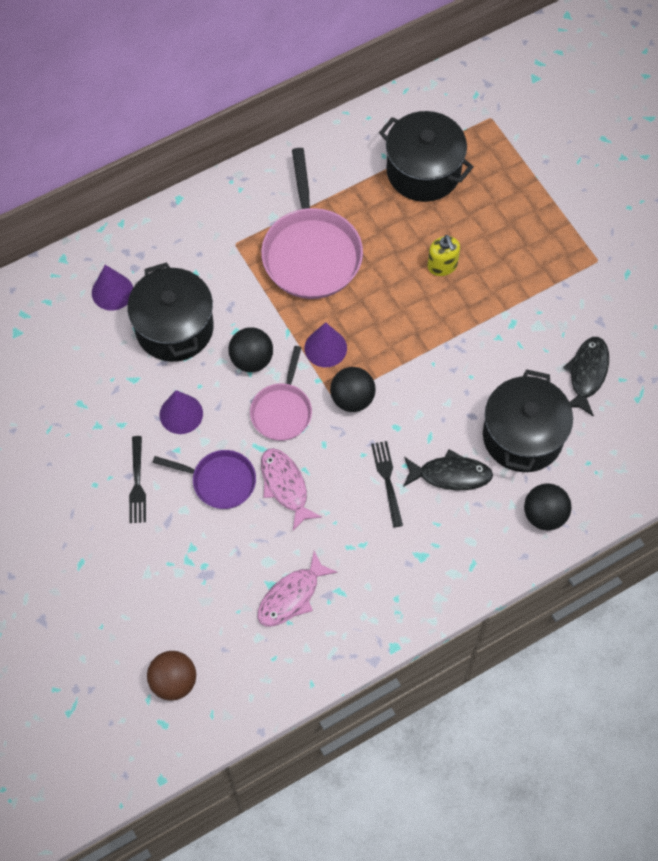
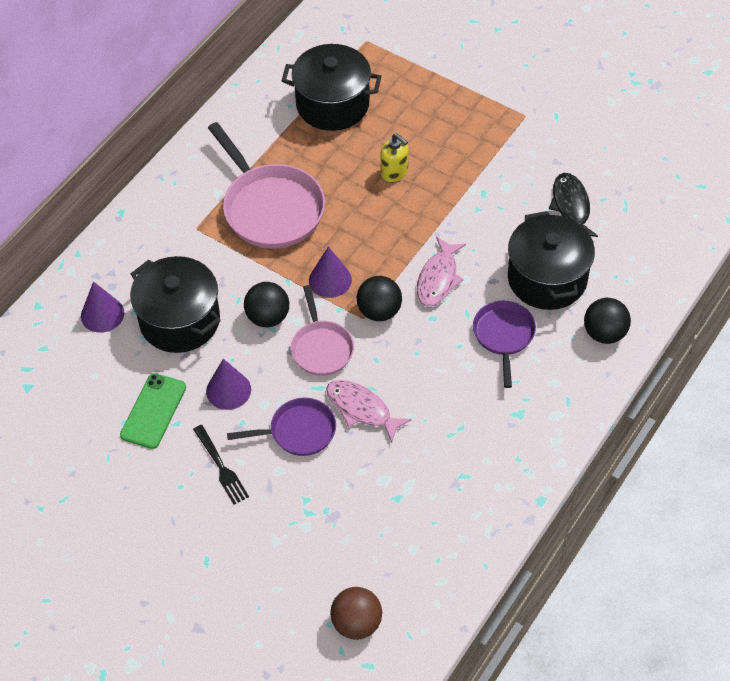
camera: 25 degrees left, 10 degrees down
pink fish [258,551,338,626] -> pink fish moved to [417,237,466,307]
black fork [371,441,403,527] -> none
black fish [403,449,493,490] -> purple pan [473,301,536,388]
none -> green phone [120,373,186,449]

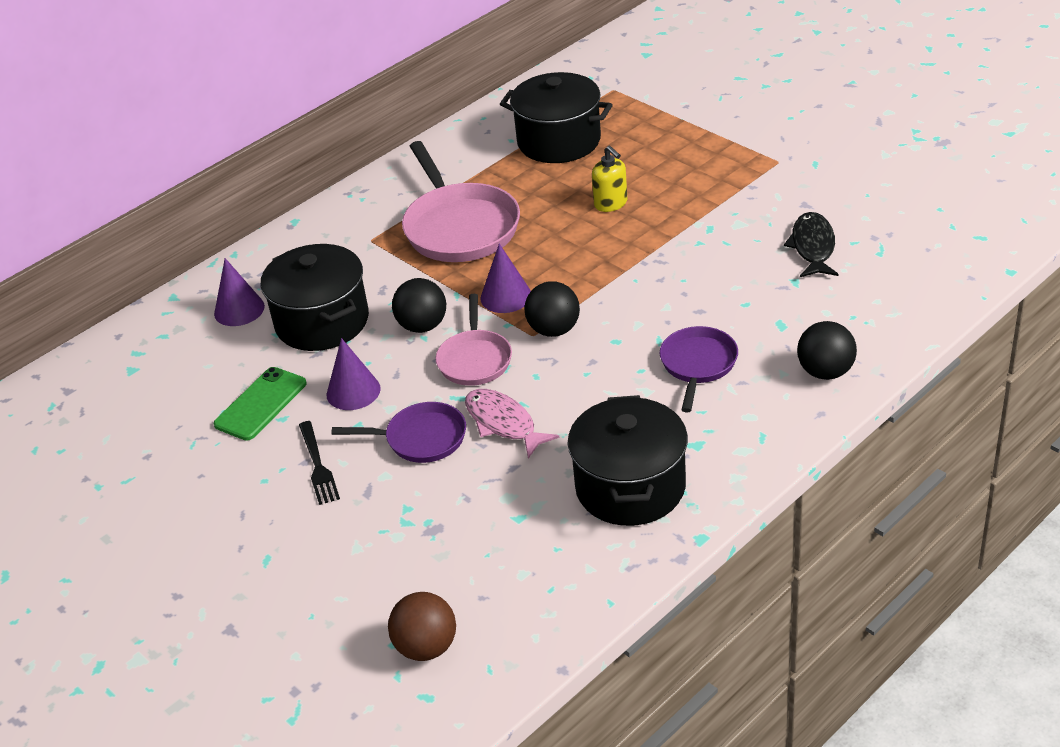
camera: 15 degrees right, 15 degrees down
pink fish [417,237,466,307] -> none
black pot [508,211,595,310] -> black pot moved to [568,395,688,526]

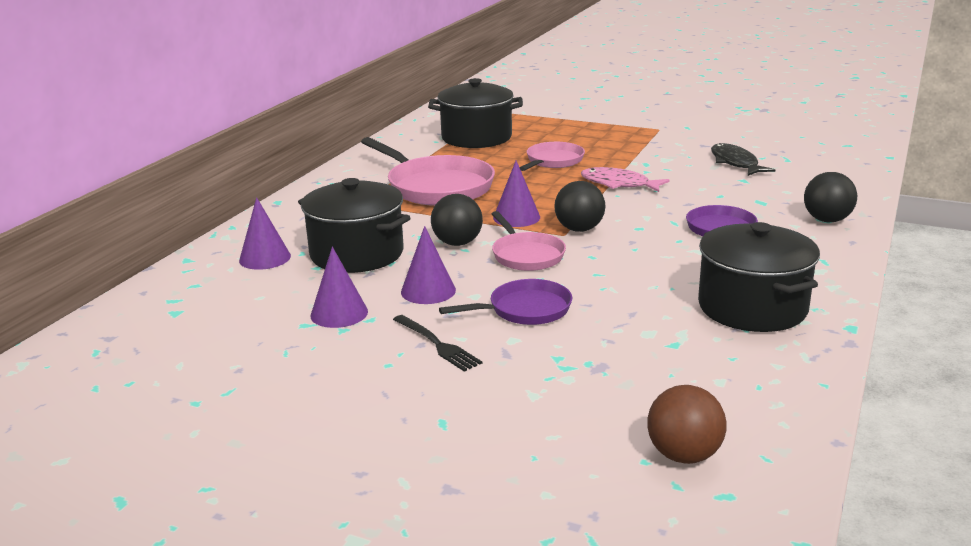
camera: 25 degrees left, 15 degrees down
green phone [214,367,307,441] -> purple cone [310,247,368,328]
pink fish [465,389,559,459] -> pink fish moved to [581,167,670,192]
yellow soap dispenser [592,146,627,212] -> pink pan [519,142,585,171]

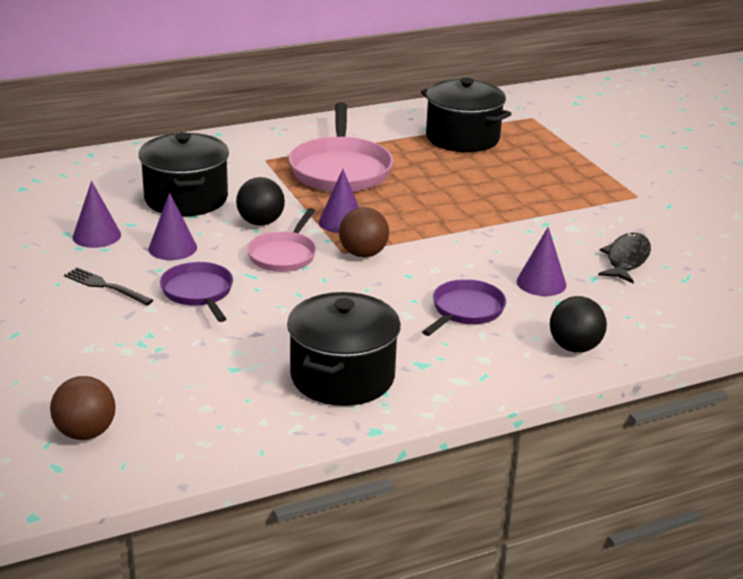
camera: 40 degrees right, 5 degrees up
purple cone [239,197,291,270] -> purple cone moved to [517,227,566,296]
black fork [393,315,482,372] -> black fork turned 120 degrees clockwise [64,267,153,306]
purple pan [439,279,572,325] -> purple pan turned 135 degrees counterclockwise [160,262,233,322]
pink pan [519,142,585,171] -> none
black ball [554,181,606,232] -> brown ball [339,207,389,258]
pink fish [581,167,670,192] -> none

